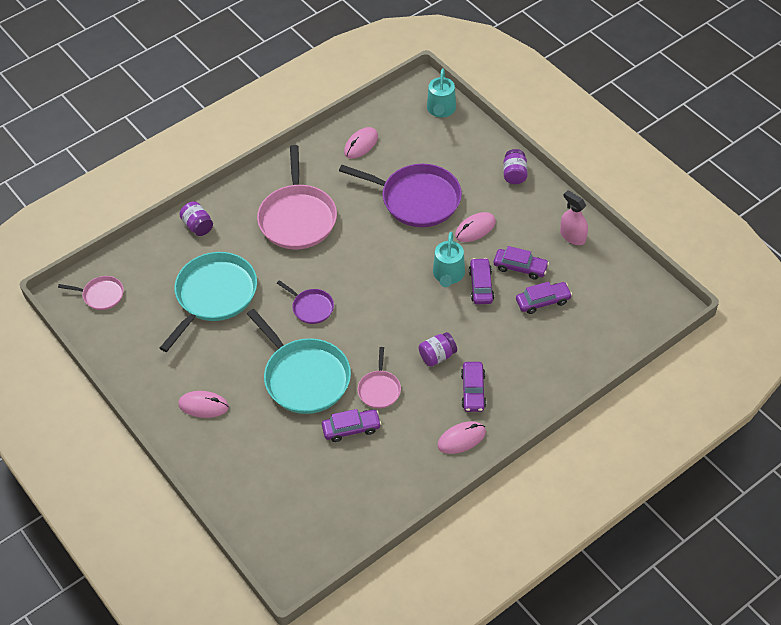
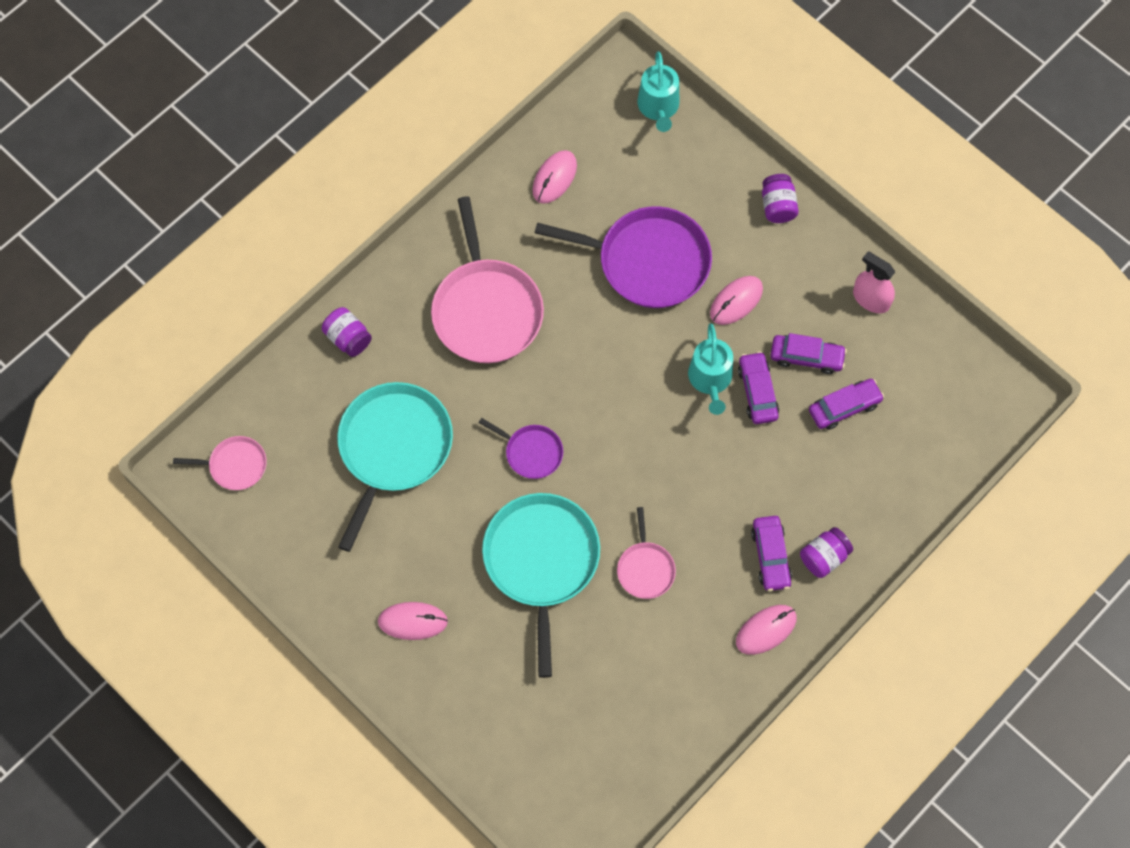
camera: 10 degrees left, 15 degrees up
turquoise pan [247,309,351,414] -> turquoise pan turned 135 degrees counterclockwise [482,493,600,678]
purple car [322,409,381,442] -> none
purple jar [419,332,457,367] -> purple jar moved to [800,527,853,578]

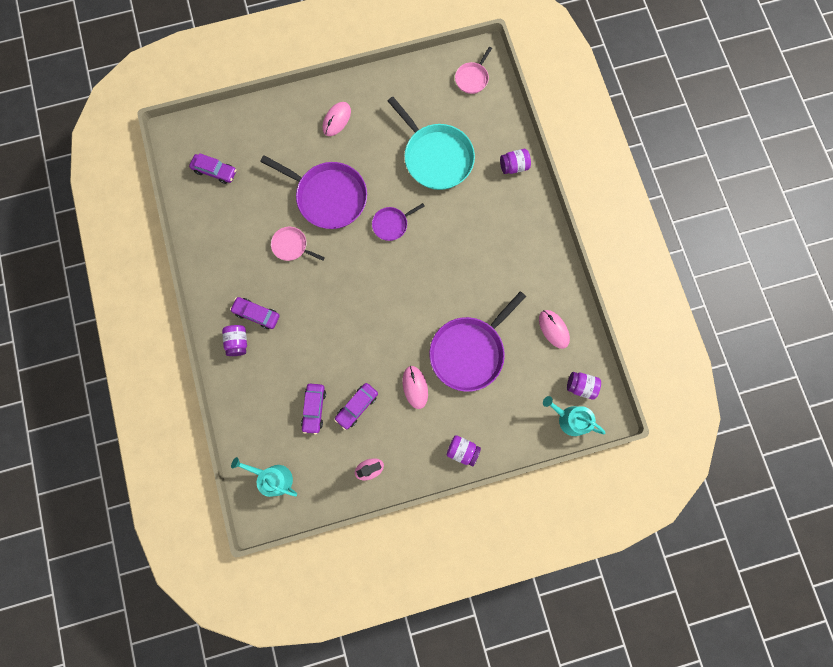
camera: 120 degrees right, 10 degrees up
pink pan [431,196,544,363] -> none
turquoise pan [482,493,600,678] -> purple pan [260,155,367,229]
turquoise watering can [688,323,733,415] -> turquoise watering can moved to [231,457,297,497]
pink mouse [736,605,797,655] -> none
purple car [738,351,779,424] -> purple car moved to [189,153,236,184]
none -> purple jar [567,372,601,400]

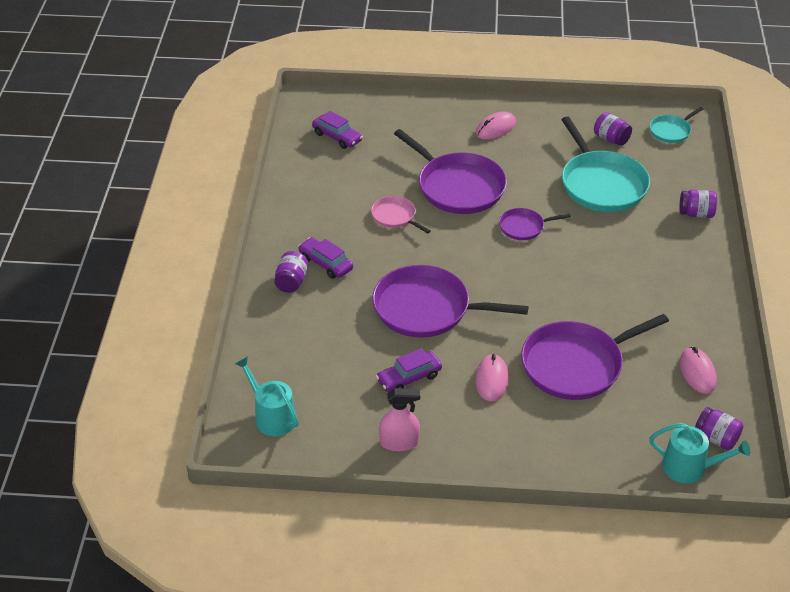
camera: 20 degrees right, 35 degrees down
purple car [301,384,326,434] -> none
purple jar [447,435,481,466] -> purple jar moved to [594,112,632,146]
pink pan [455,47,492,94] -> turquoise pan [649,107,703,143]
turquoise watering can [543,396,605,436] -> turquoise watering can turned 150 degrees clockwise [649,423,750,483]
none -> purple pan [372,265,529,338]

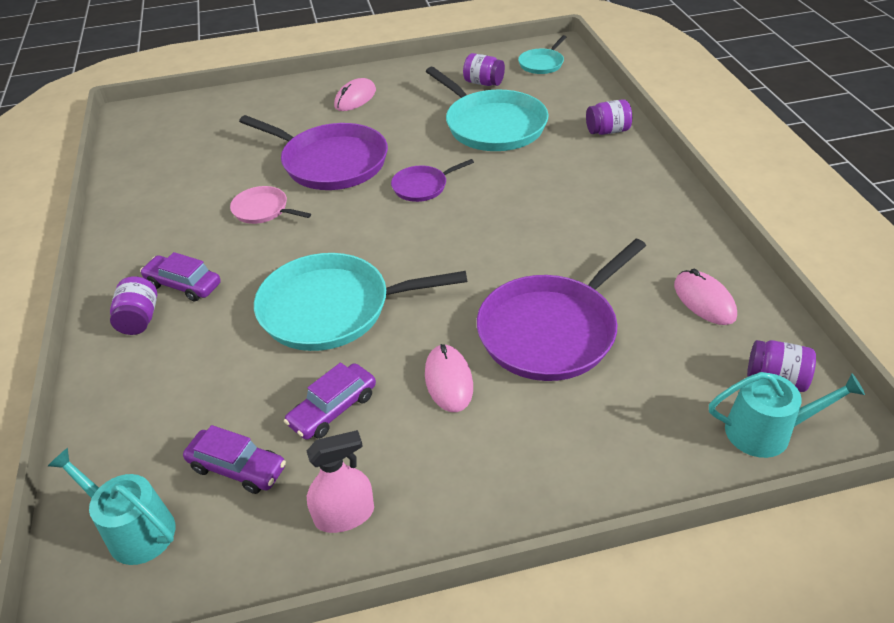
camera: 15 degrees left, 0 degrees up
purple car [312,111,363,149] -> purple car moved to [183,425,286,494]
purple pan [372,265,529,338] -> turquoise pan [254,253,467,351]

